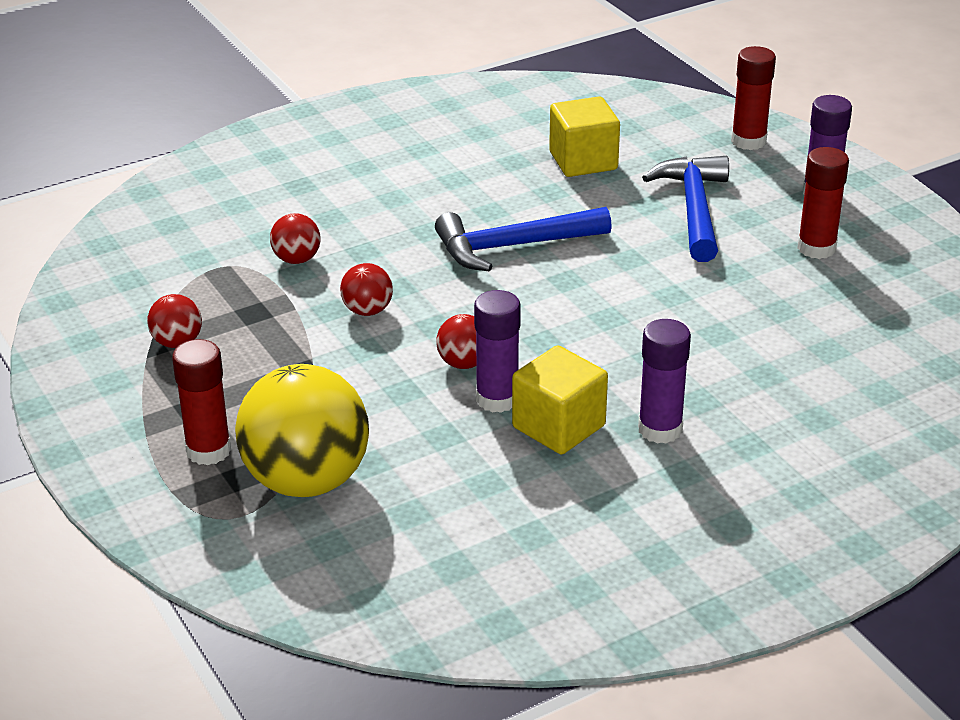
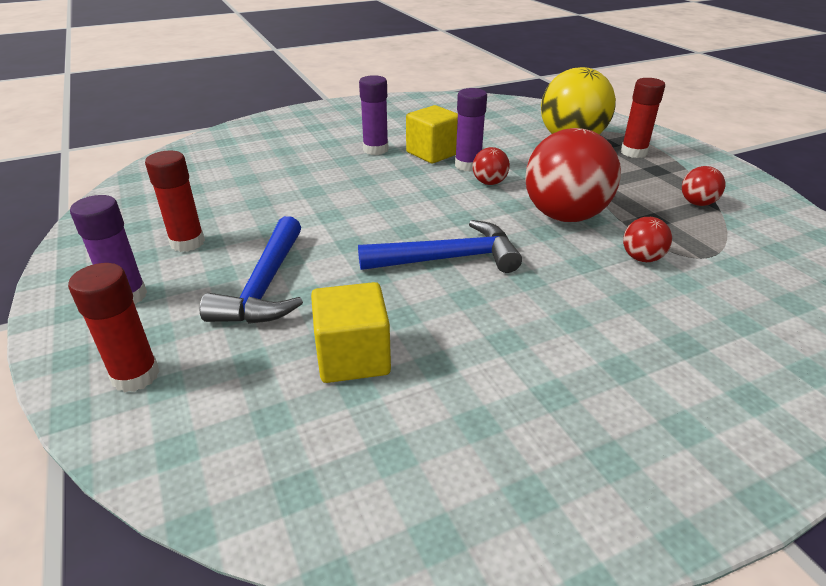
camera: 175 degrees left, 0 degrees up
red ball [340,263,393,316] -> red ball [525,128,621,222], size x2.20

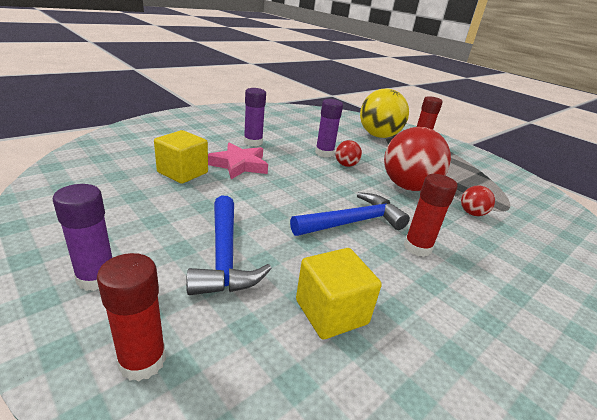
camera: 20 degrees left, 5 degrees down
red glue stick [145,151,205,252] -> red glue stick moved to [404,174,458,257]
yellow cube [406,105,458,163] -> yellow cube moved to [154,130,208,184]
red ball [682,166,726,206] -> none
none -> pink star [208,143,268,179]

